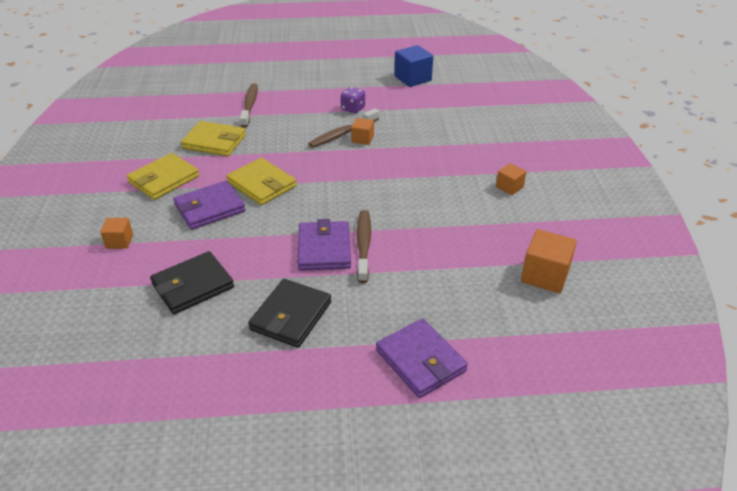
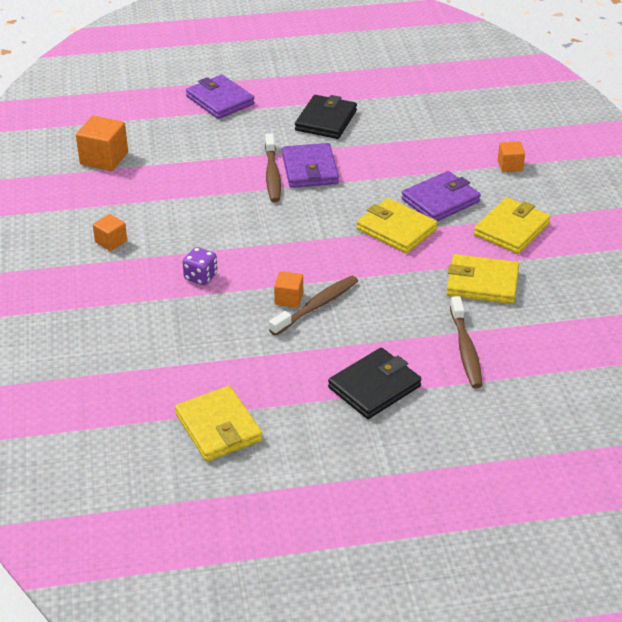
camera: 175 degrees right, 0 degrees up
black wallet [150,251,234,314] -> black wallet moved to [328,348,422,419]
purple dice [341,87,365,113] -> purple dice moved to [183,247,217,285]
blue cube [395,45,433,87] -> yellow wallet [175,386,263,462]

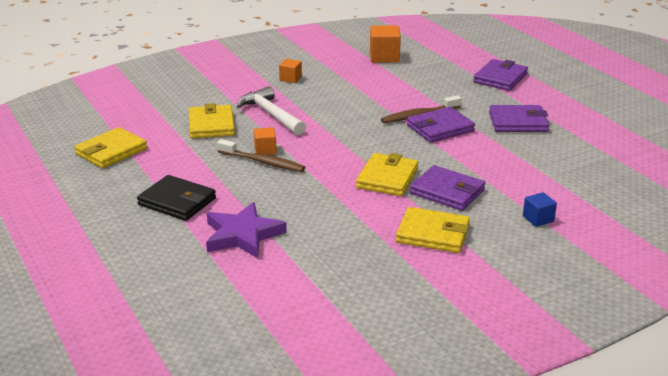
camera: 70 degrees right, 10 degrees down
purple dice [183,247,217,285] -> white hammer [237,86,306,135]
black wallet [295,95,357,139] -> purple wallet [489,105,549,132]
yellow wallet [446,254,519,304] -> yellow wallet moved to [189,103,235,139]
brown toothbrush [450,296,483,388] -> purple star [206,202,287,258]
orange cube [498,142,525,172] -> blue cube [523,192,557,227]

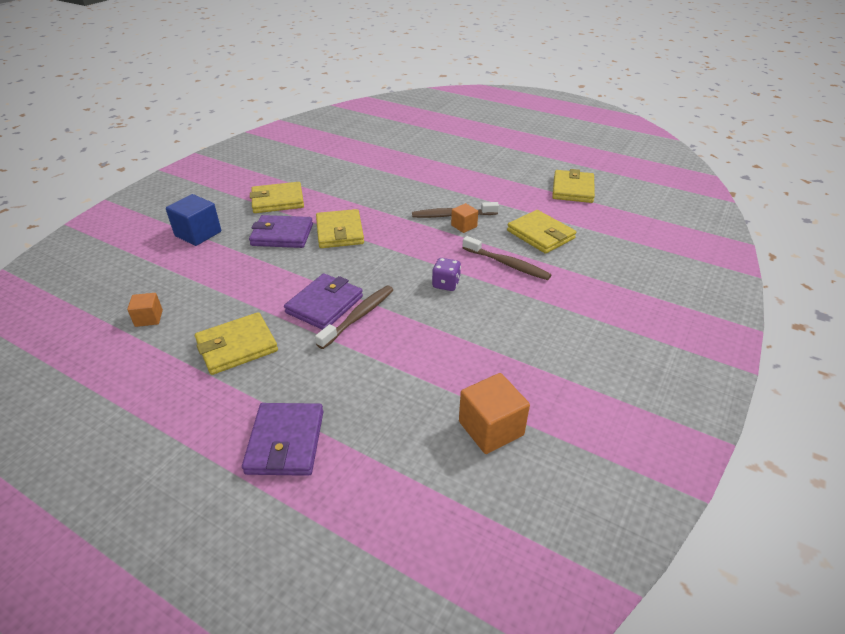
camera: 150 degrees right, 10 degrees up
black wallet [137,175,216,221] -> none
purple star [206,202,287,258] -> none
white hammer [237,86,306,135] -> brown toothbrush [462,236,551,280]
orange cube [279,59,302,83] -> orange cube moved to [127,293,163,327]
purple wallet [489,105,549,132] -> yellow wallet [195,312,278,375]
blue cube [523,192,557,227] -> blue cube [166,194,221,246], size x1.71
none -> purple dice [432,258,461,291]

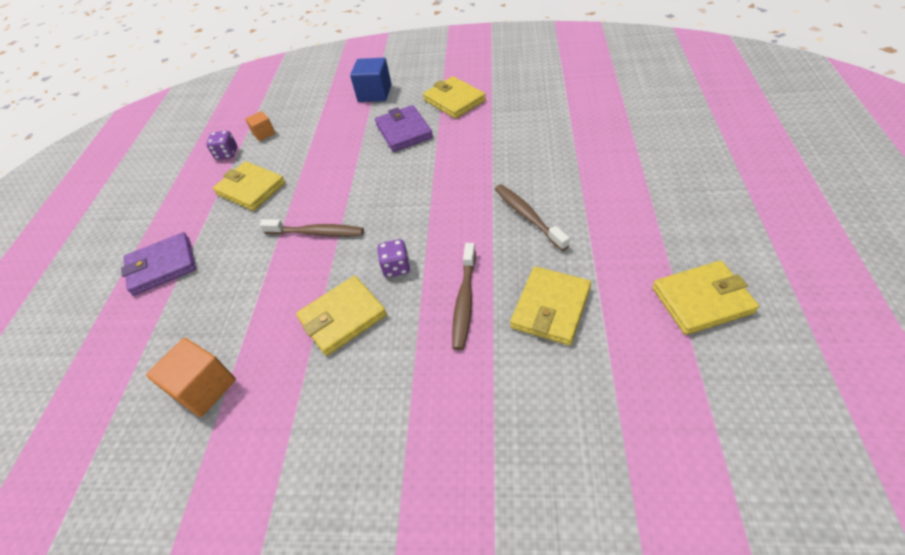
camera: 70 degrees right, 10 degrees up
purple wallet [284,273,363,330] -> none
yellow wallet [316,209,364,248] -> yellow wallet moved to [296,276,387,356]
orange cube [451,203,478,233] -> none
none -> purple dice [206,131,237,160]

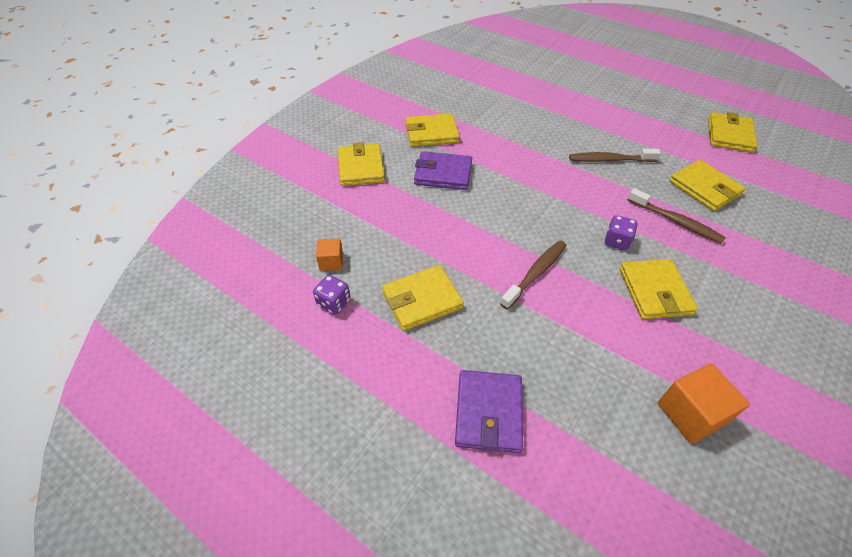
camera: 65 degrees left, 0 degrees up
blue cube [350,58,392,102] -> yellow wallet [338,142,385,186]

